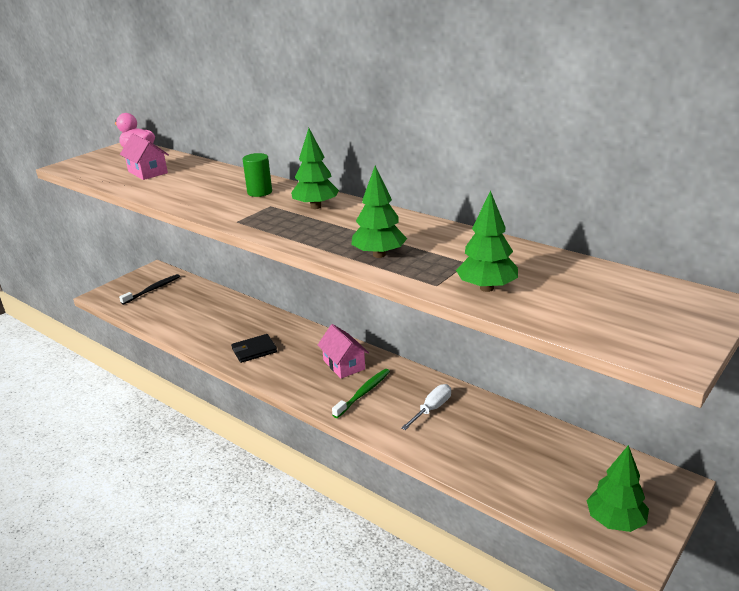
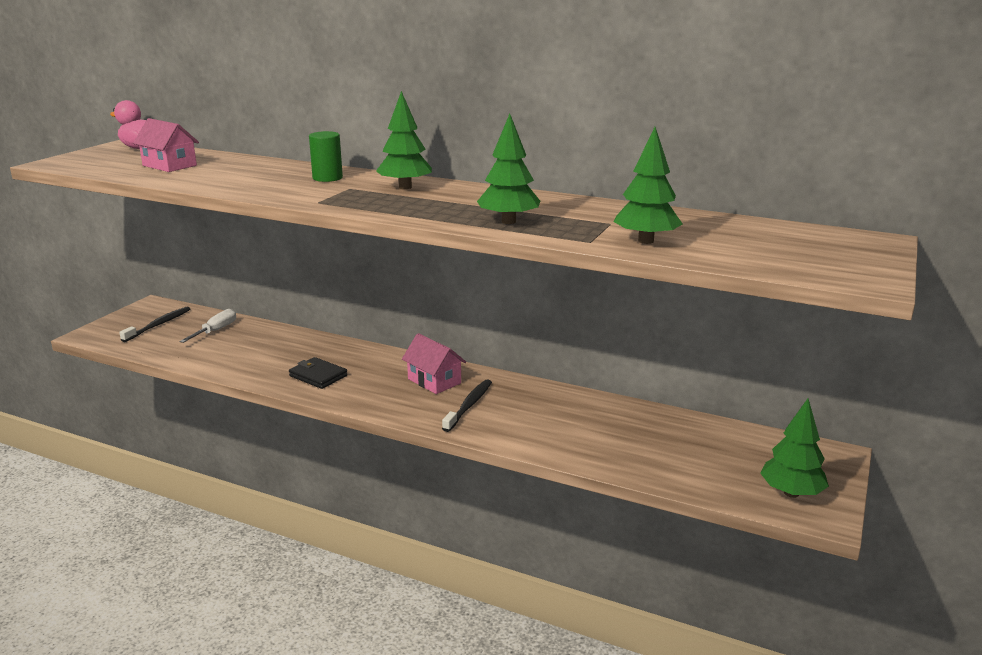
camera: 15 degrees left, 5 degrees down
black wallet [231,334,277,363] -> black wallet turned 75 degrees clockwise [289,357,348,389]
green toothbrush [332,369,390,418] -> black toothbrush [442,379,492,432]
white screwdriver [401,384,451,430] -> white screwdriver moved to [179,309,236,343]

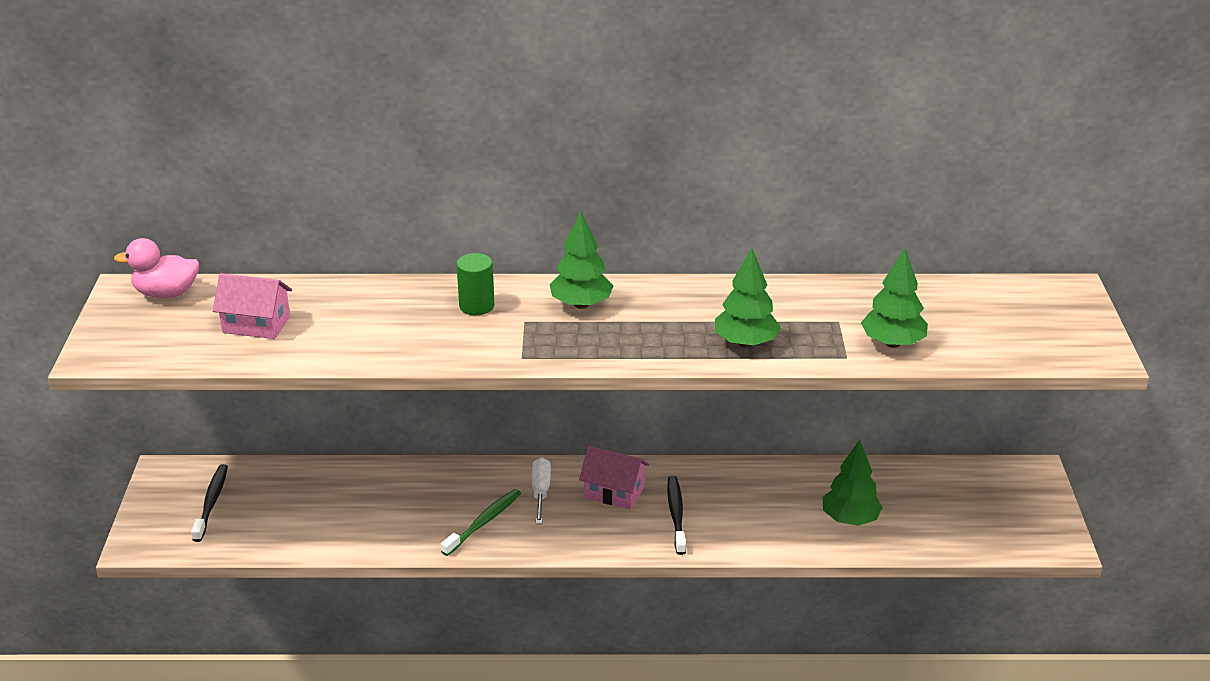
camera: 25 degrees left, 10 degrees up
white screwdriver [179,309,236,343] -> white screwdriver moved to [532,457,551,524]
black wallet [289,357,348,389] -> green toothbrush [441,489,521,556]
green tree [760,399,829,498] -> green tree moved to [823,440,883,526]

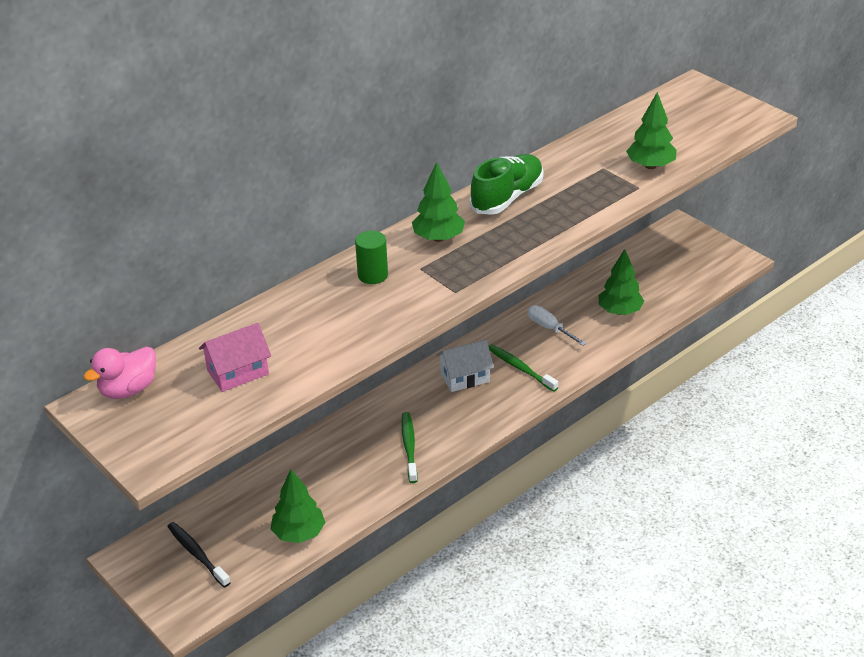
camera: 40 degrees left, 5 degrees up
white screwdriver [532,457,551,524] -> white screwdriver moved to [528,305,586,346]
pink house [579,446,649,510] -> white house [436,340,494,392]
black toothbrush [667,476,686,555] -> green toothbrush [489,344,558,392]
green tree [715,248,781,348] -> green tree moved to [271,469,326,543]
none -> green shoe [470,154,544,215]

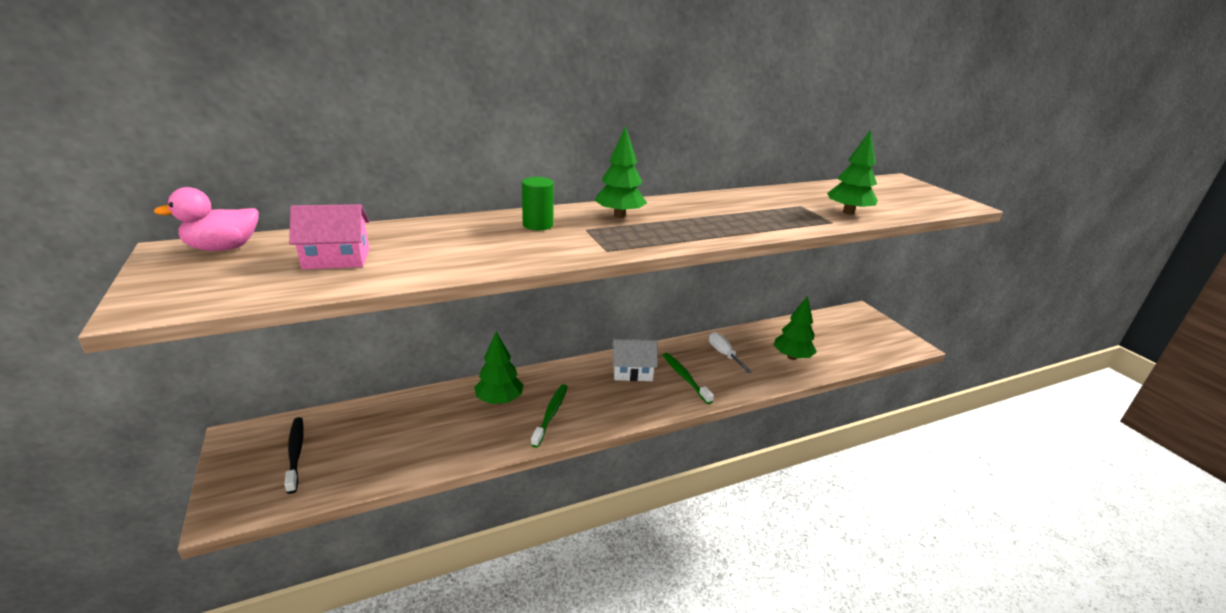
camera: 15 degrees right, 10 degrees down
green tree [271,469,326,543] -> green tree moved to [474,332,524,404]
green shoe [470,154,544,215] -> none

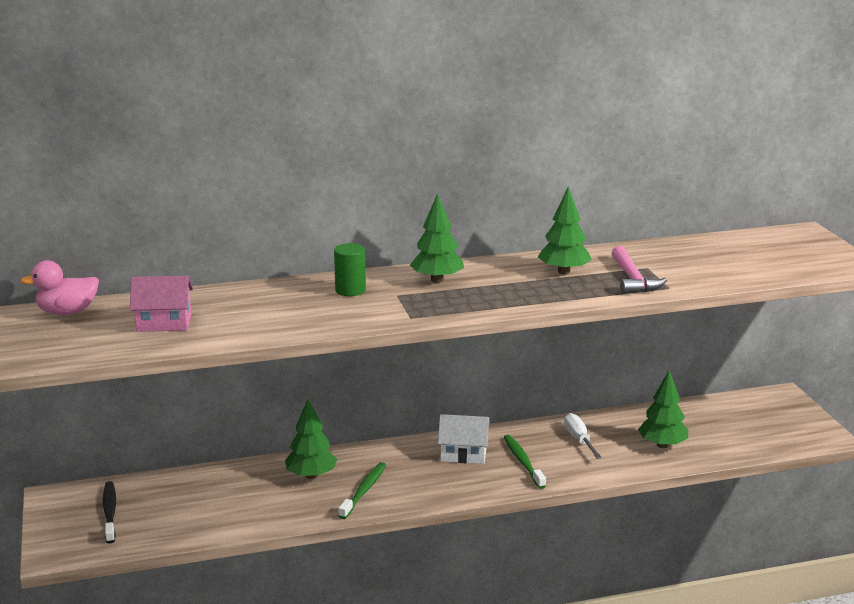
camera: 10 degrees right, 5 degrees down
green tree [827,130,878,215] -> green tree moved to [538,186,592,274]
none -> pink hammer [611,246,667,294]

